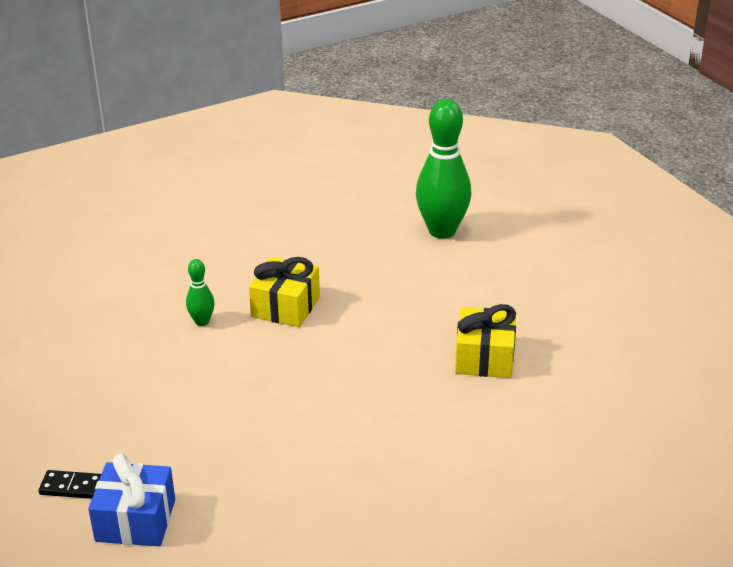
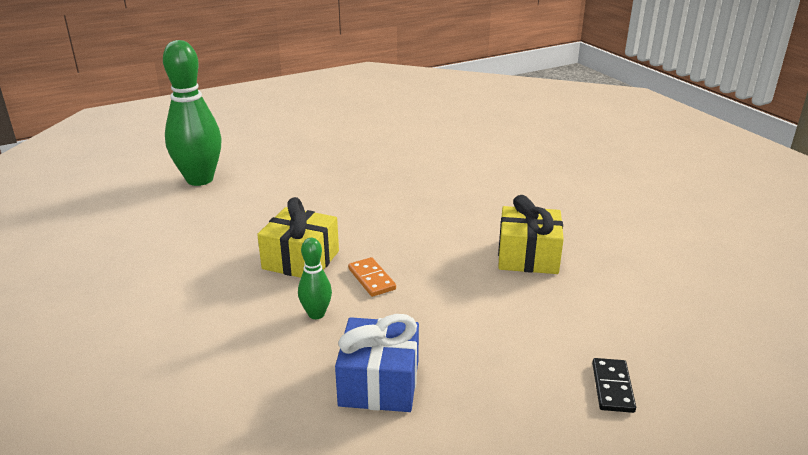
camera: 90 degrees left, 5 degrees down
blue gift [88,453,175,547] -> blue gift moved to [335,314,419,412]
yellow gift [455,304,516,378] -> yellow gift moved to [498,195,564,274]
none -> orange domino [348,257,396,297]

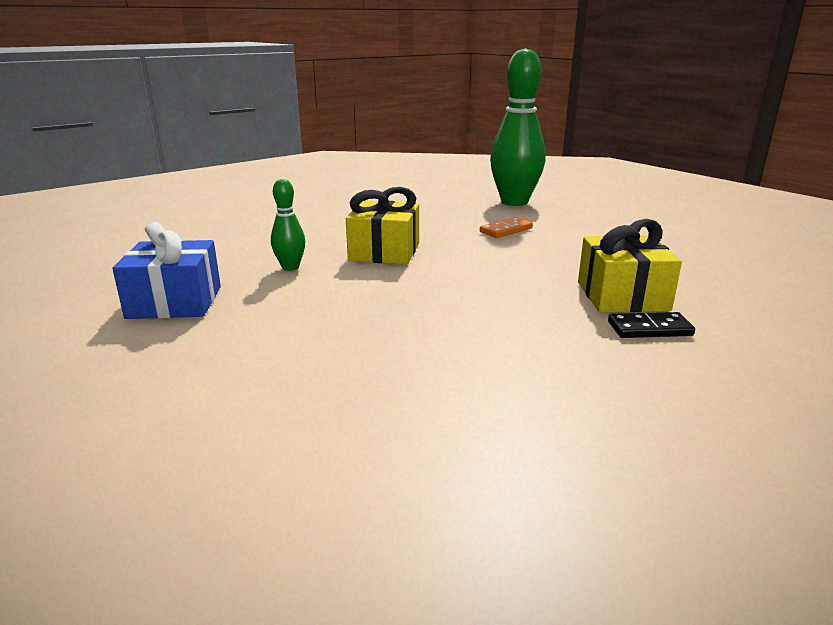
camera: 80 degrees right, 5 degrees down
orange domino [348,257,396,297] -> orange domino moved to [480,217,533,238]
yellow gift [498,195,564,274] -> yellow gift moved to [578,219,682,312]
black domino [592,358,636,413] -> black domino moved to [608,312,695,338]

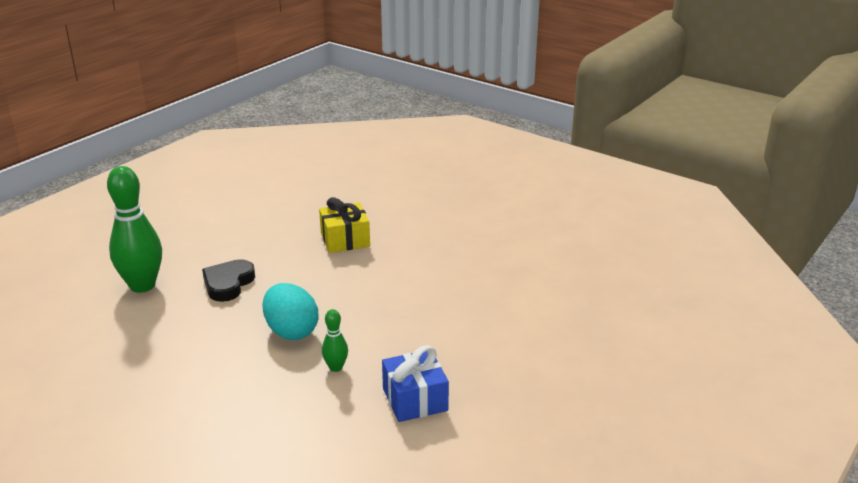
camera: 105 degrees left, 5 degrees up
yellow gift [346,187,419,265] -> turquoise egg [263,283,318,340]
orange domino [480,217,533,238] -> black heart [202,259,255,302]
black domino [608,312,695,338] -> none

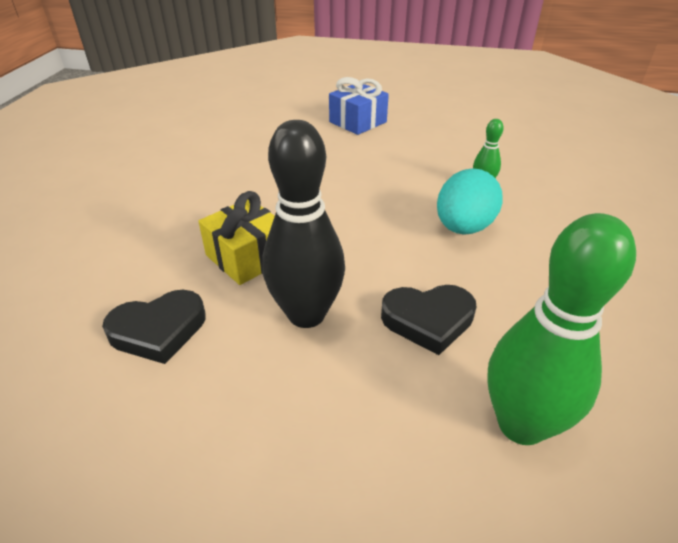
camera: 115 degrees left, 10 degrees up
blue gift [382,345,449,422] -> blue gift moved to [329,77,389,135]
none -> black heart [102,290,206,364]
none -> black bowling pin [262,120,345,328]

